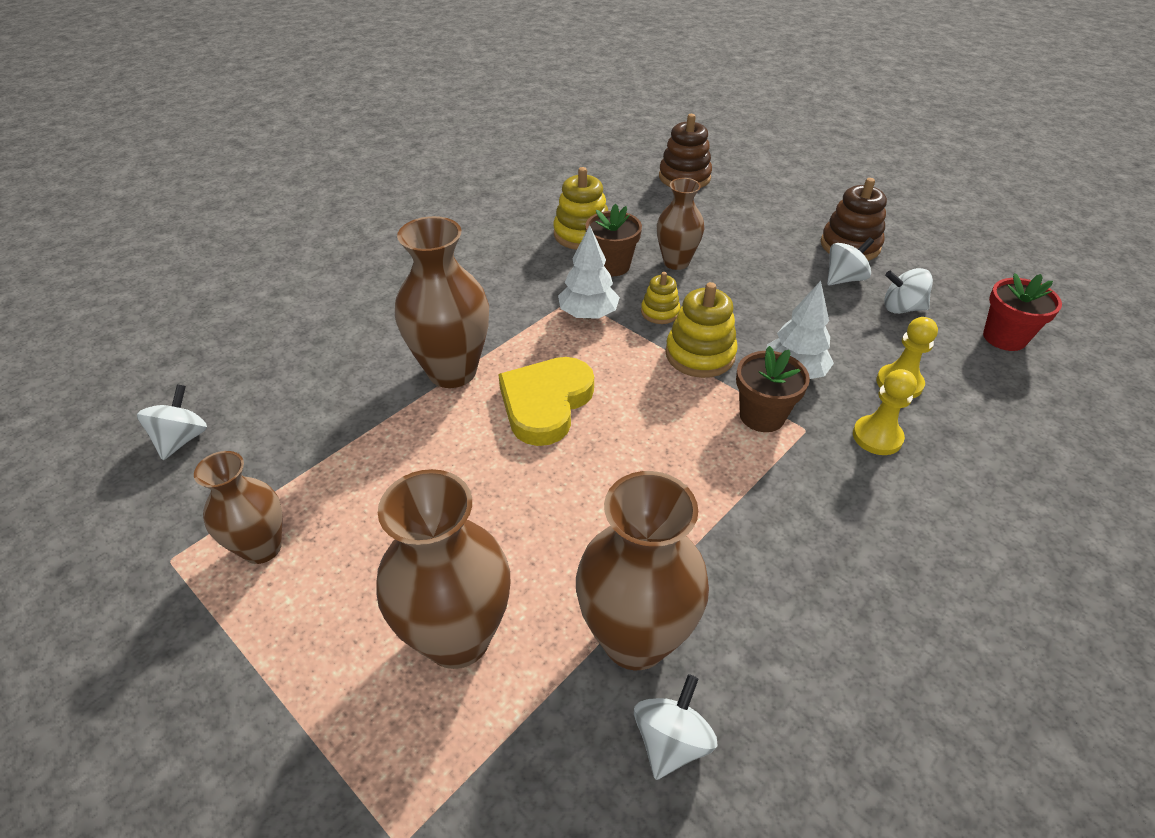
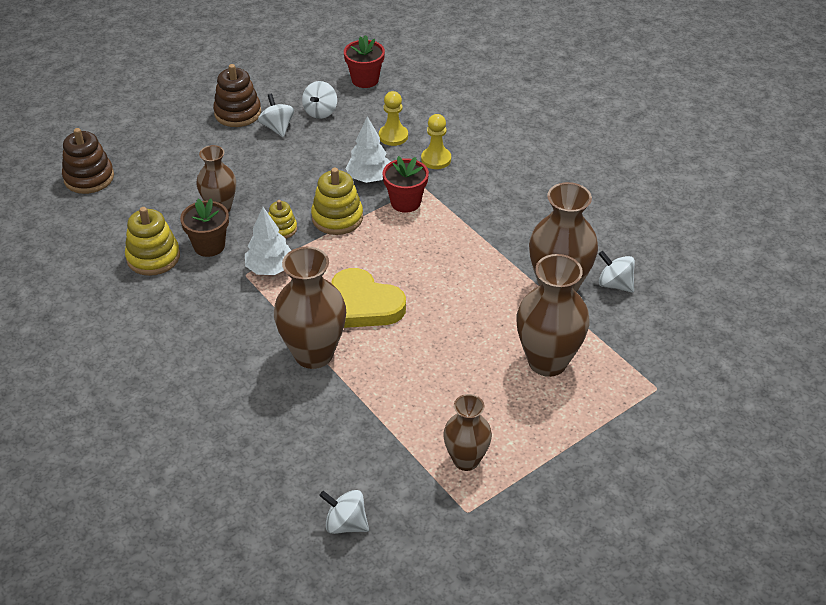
camera: 80 degrees left, 0 degrees up
brown flower pot [736,346,810,432] -> red flower pot [383,156,429,213]

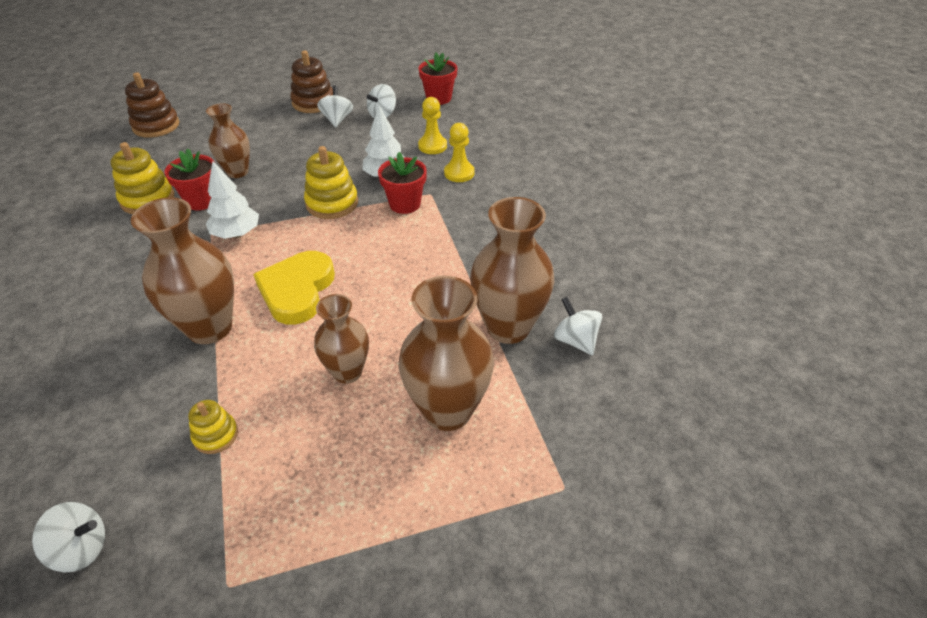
camera: 20 degrees right, 0 degrees up
brown flower pot [180,199,229,257] -> red flower pot [164,149,214,210]
yellow stacking toy [268,200,297,239] -> yellow stacking toy moved to [188,400,238,454]
white spinning top [319,490,369,534] -> white spinning top turned 135 degrees clockwise [32,502,105,572]
yellow heart [332,268,406,328] -> yellow heart turned 45 degrees clockwise [253,251,335,325]
brown vase [443,394,492,471] -> brown vase moved to [314,294,369,384]

